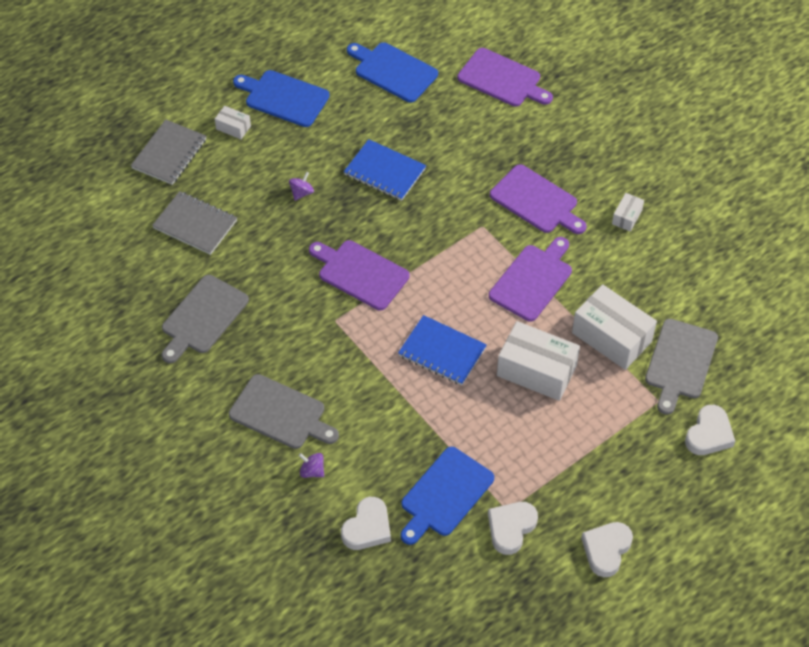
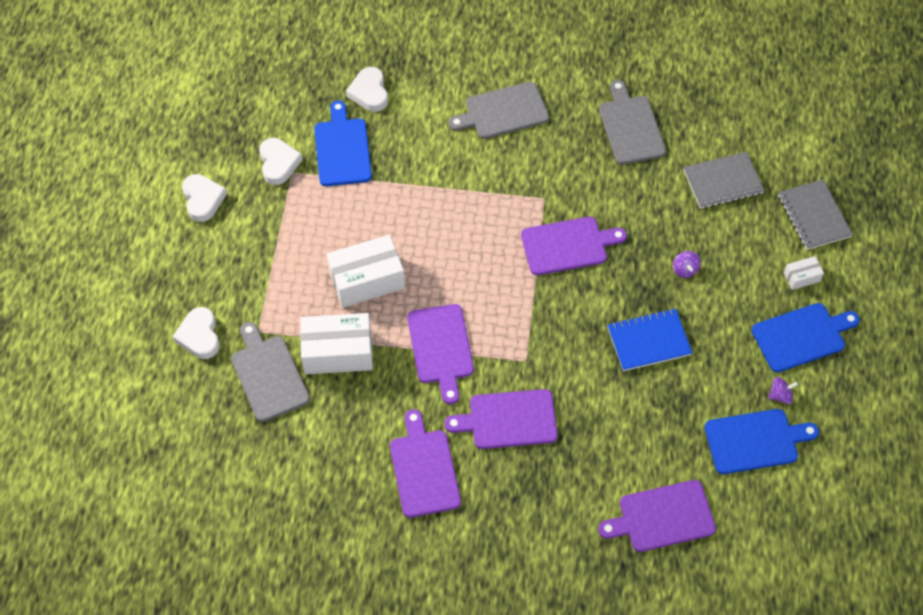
camera: 135 degrees right, 5 degrees up
purple spinning top [299,453,324,478] -> purple spinning top moved to [768,377,798,404]
blue notebook [398,315,487,386] -> none
white box [612,193,644,232] -> purple cutting board [390,409,461,518]

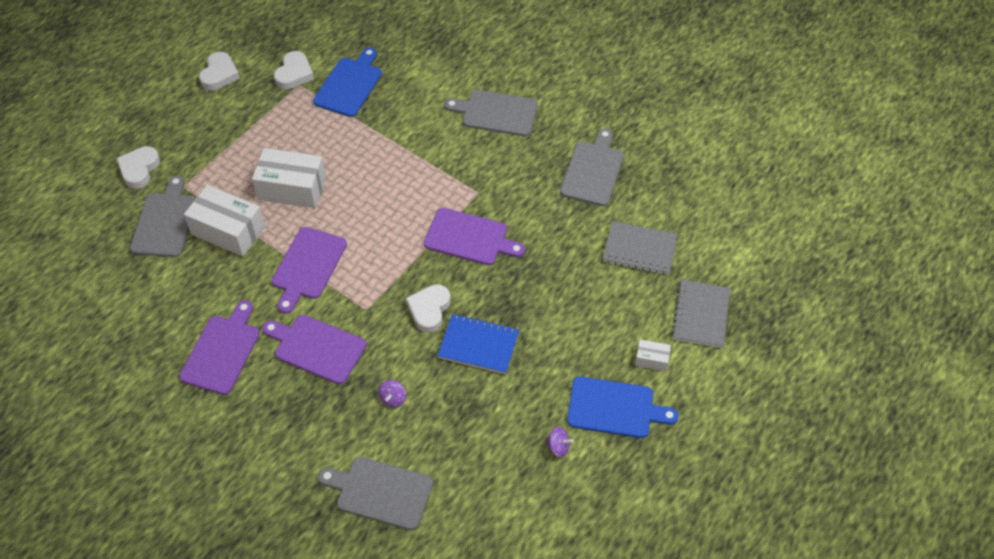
camera: 30 degrees right, 5 degrees down
white heart [346,67,388,112] -> white heart moved to [406,284,450,333]
purple cutting board [598,480,716,552] -> grey cutting board [318,457,433,530]
purple spinning top [673,251,701,278] -> purple spinning top moved to [378,380,406,408]
blue cutting board [704,409,819,474] -> none

